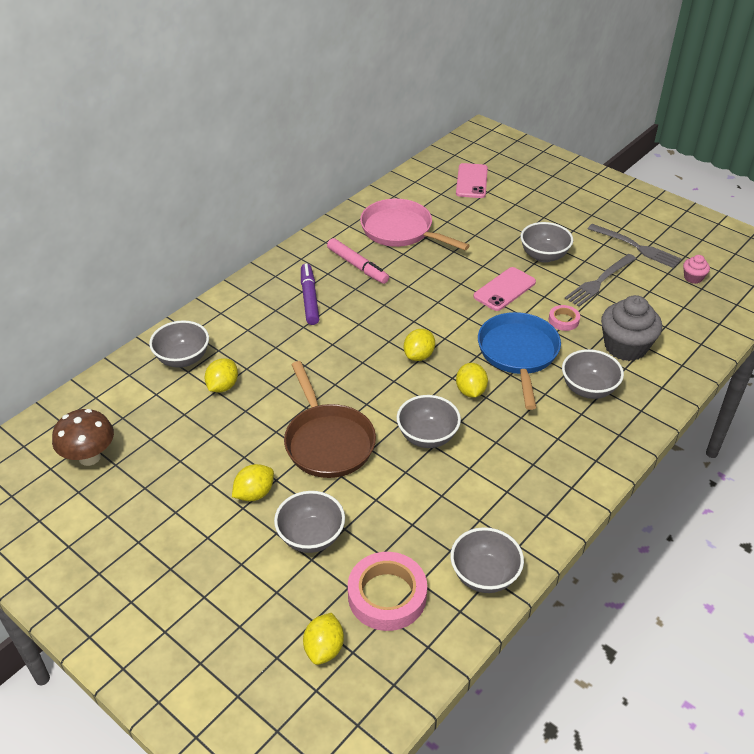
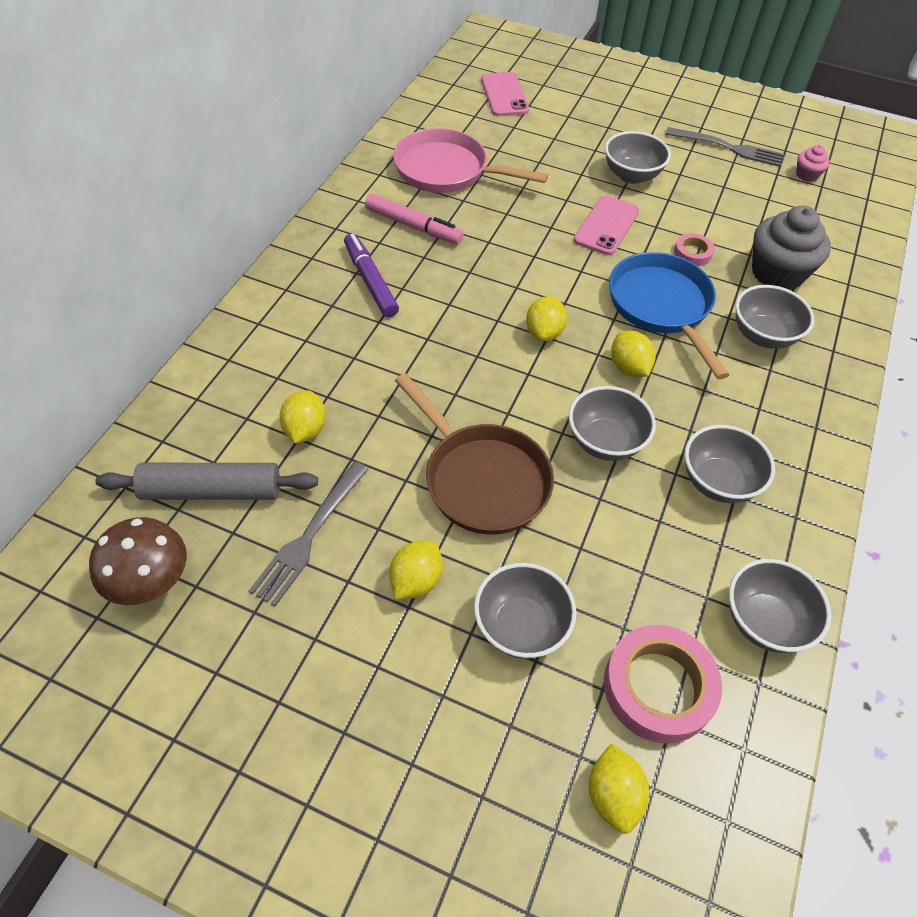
camera: 20 degrees left, 10 degrees up
grey bowl [149,320,209,368] -> grey bowl moved to [685,425,775,503]
grey fork [565,254,636,307] -> grey fork moved to [249,461,369,606]
none -> grey rolling pin [95,463,318,500]

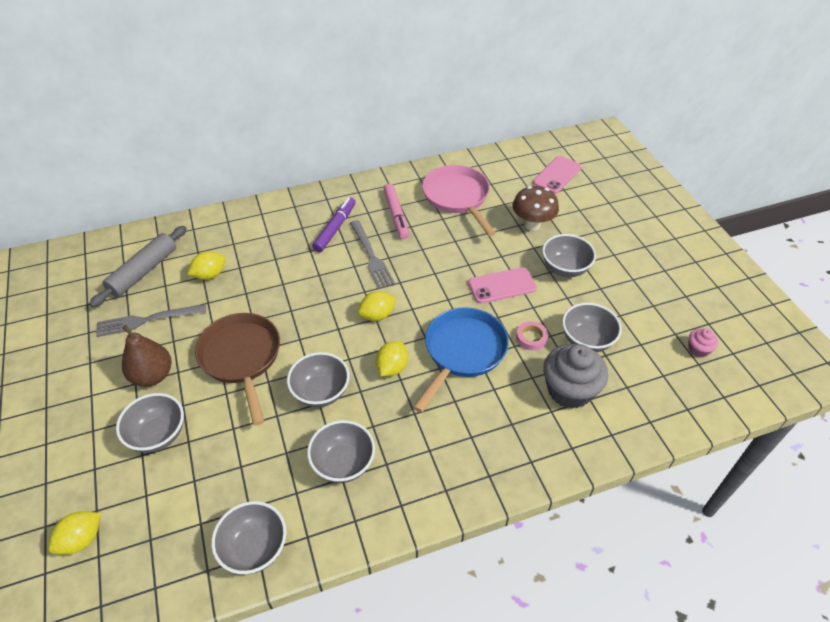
camera: 50 degrees right, 5 degrees down
brown mushroom [89,517,187,605] -> brown mushroom moved to [513,186,559,231]
grey rolling pin [95,463,318,500] -> grey rolling pin turned 75 degrees clockwise [90,226,187,307]
yellow lemon [389,541,443,599] -> brown pear [122,325,172,387]
brown pan [395,373,554,535] -> brown pan turned 150 degrees clockwise [195,313,280,426]
pink tape [604,625,722,744] -> none
grey fork [665,127,784,167] -> grey fork moved to [350,220,395,289]
grey bowl [735,285,814,349] -> grey bowl moved to [562,303,622,352]

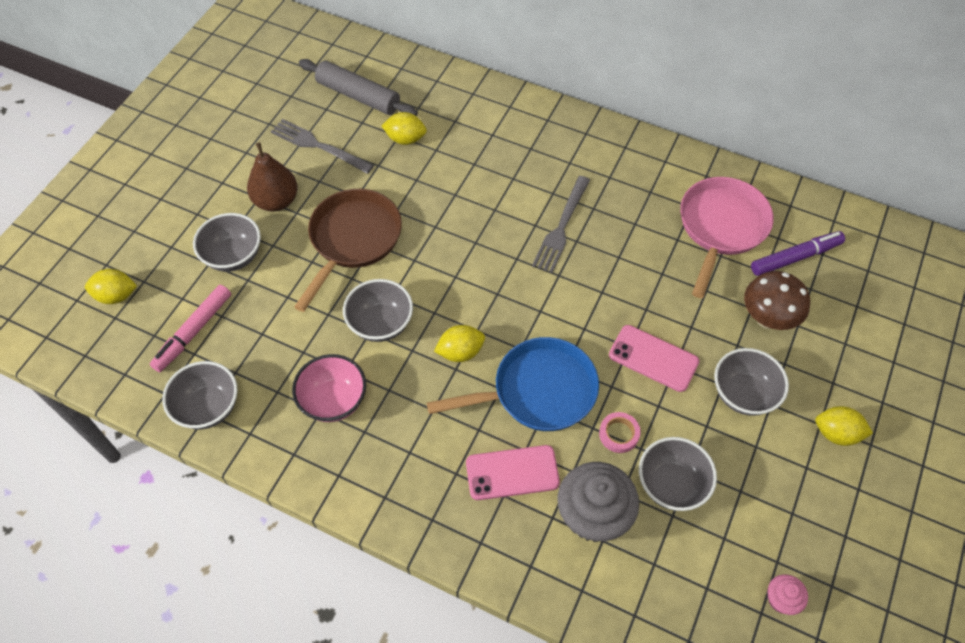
camera: 45 degrees right, 10 degrees up
grey rolling pin [90,226,187,307] -> grey rolling pin turned 45 degrees clockwise [299,59,418,116]
grey bowl [307,420,375,483] -> pink bowl [292,354,366,422]
purple marker [312,197,356,252] -> purple marker moved to [751,231,845,276]
yellow lemon [358,291,396,321] -> yellow lemon moved to [815,406,873,446]
pink marker [383,184,409,239] -> pink marker moved to [150,285,231,372]
pink phone [533,156,582,194] -> pink phone moved to [466,445,560,500]

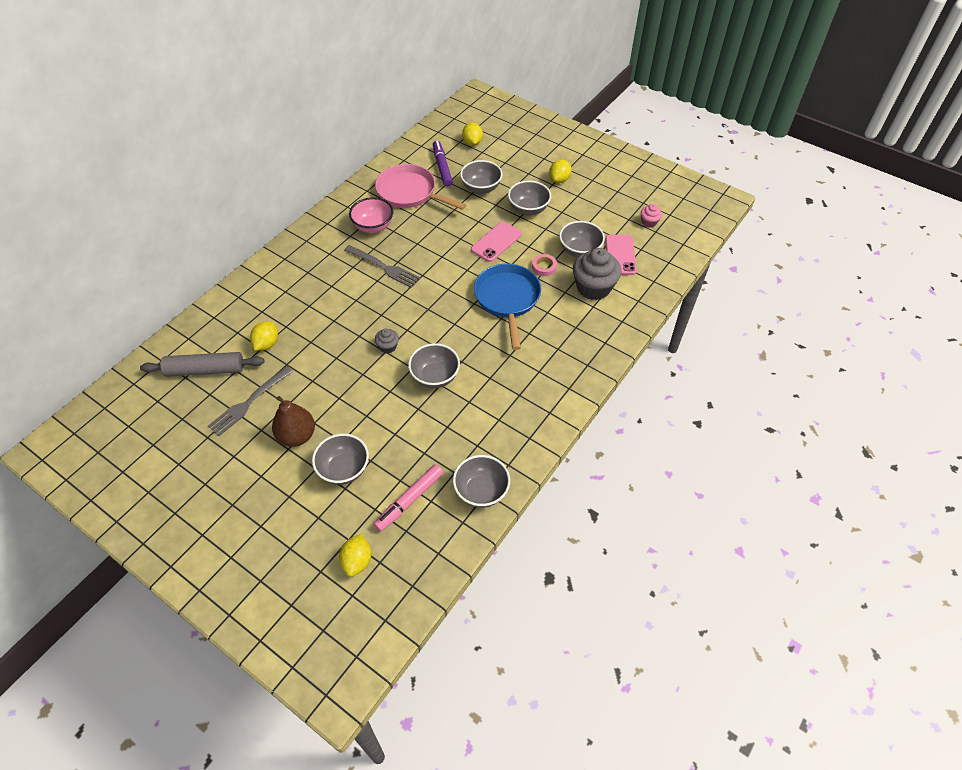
camera: 80 degrees left, 5 degrees down
pink marker [150,285,231,372] -> pink marker turned 90 degrees clockwise [374,464,443,532]
pink bowl [292,354,366,422] -> pink bowl moved to [349,197,394,233]
brown pan [294,189,402,312] -> none
grey rolling pin [299,59,418,116] -> grey rolling pin turned 45 degrees clockwise [140,352,265,377]
yellow lemon [434,325,485,362] -> yellow lemon moved to [462,122,483,146]
pink phone [466,445,560,500] -> pink phone moved to [605,234,637,275]
brown mushroom [744,271,810,330] -> grey bowl [460,160,503,194]
none -> grey cupcake [375,329,399,353]

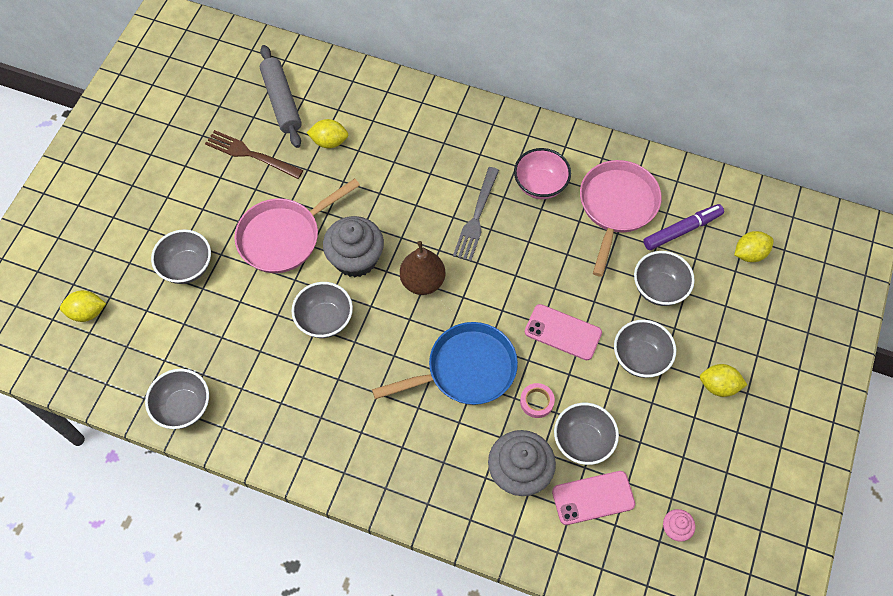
camera: 75 degrees right, 10 degrees up
grey fork [208,366,293,436] -> brown fork [205,130,303,179]
brown pear [272,396,315,447] -> brown pear moved to [400,241,445,295]
pink marker [374,464,443,532] -> none
grey cupcake [375,329,399,353] -> grey cupcake [323,216,384,277], size x2.11
none -> pink pan [234,178,360,273]

